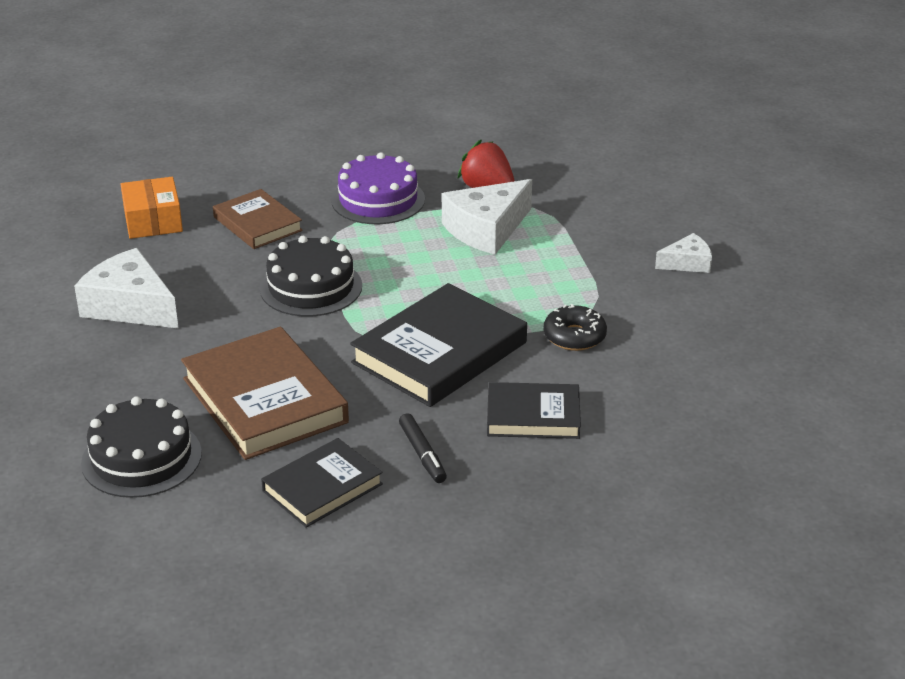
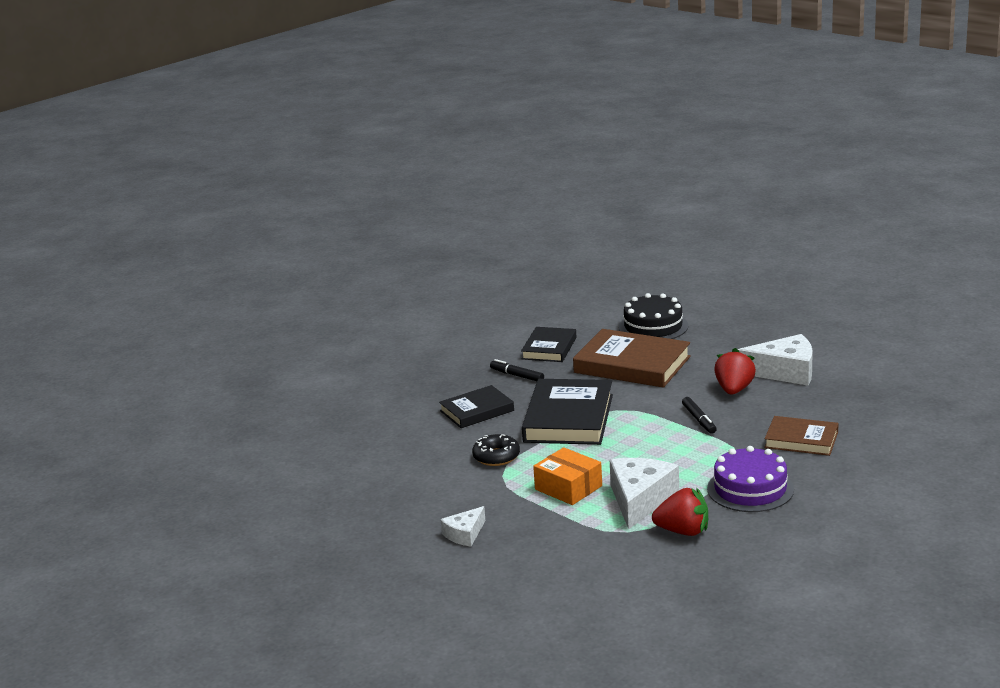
camera: 150 degrees right, 10 degrees down
orange box [121,177,183,239] -> orange box moved to [533,447,602,505]
black cake [260,236,362,316] -> black marker [682,397,717,434]
none -> red strawberry [714,348,756,395]

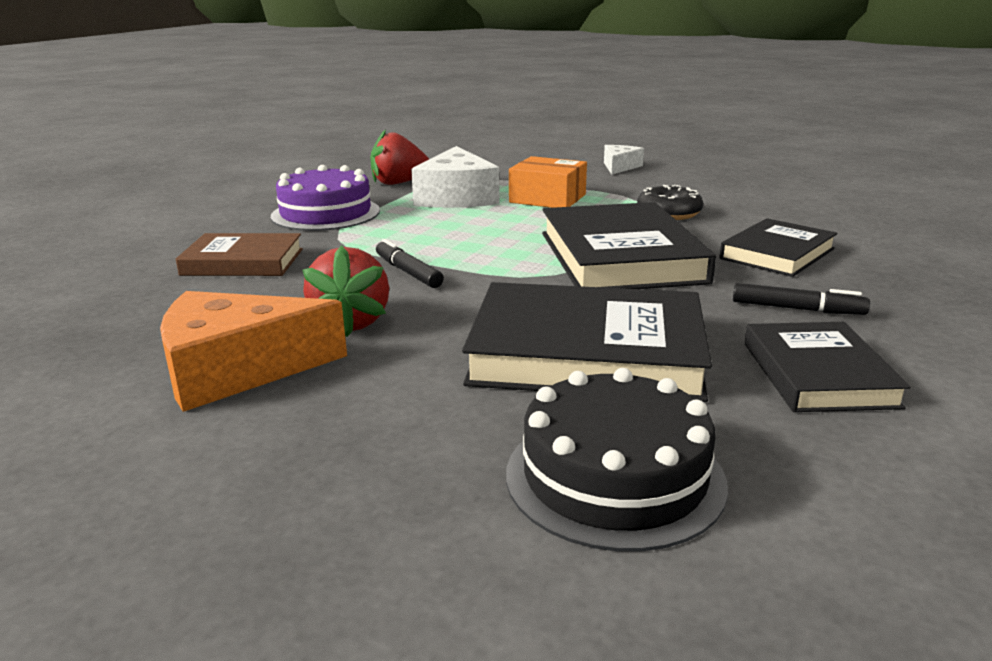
camera: 160 degrees right, 0 degrees up
brown book [573,329,691,388] -> black book [462,282,712,402]
white cheese [738,334,813,386] -> orange cheese [160,291,347,412]

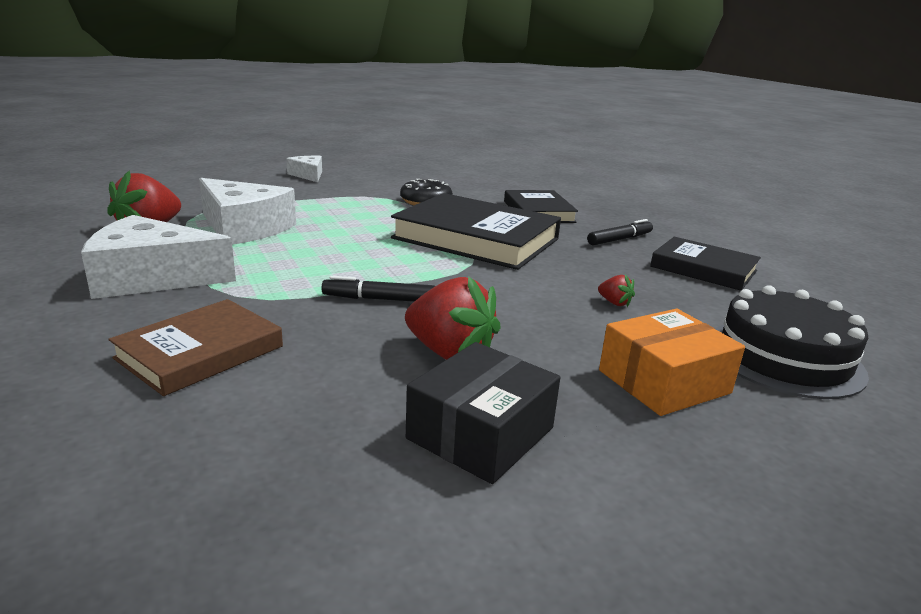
camera: 55 degrees left, 0 degrees up
orange cheese [160,291,347,412] -> black box [406,342,560,484]
purple cake [271,165,380,231] -> white cheese [81,215,236,299]
black book [462,282,712,402] -> red strawberry [598,275,635,307]
orange box [509,156,587,208] -> orange box moved to [599,309,745,416]

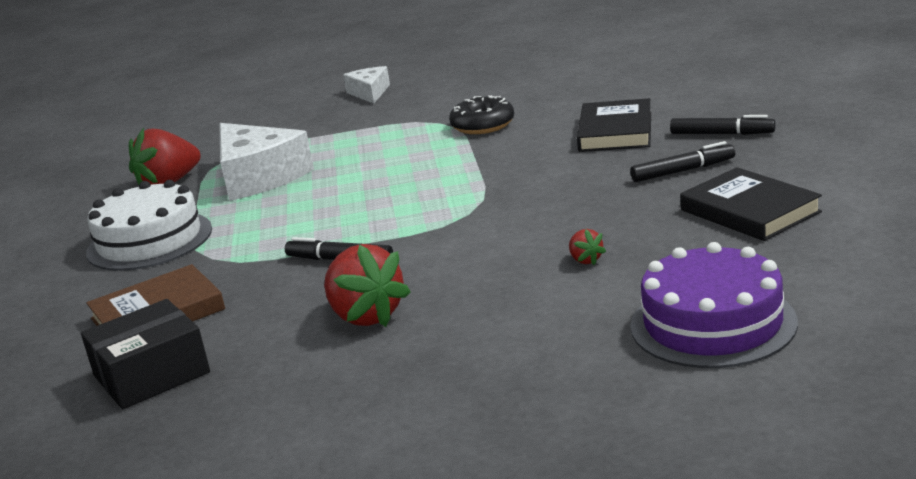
camera: 25 degrees right, 0 degrees up
white cheese [81,215,236,299] -> white cake [86,180,212,271]
black book [391,193,561,270] -> none
black box [406,342,560,484] -> black box moved to [81,299,210,409]
orange box [599,309,745,416] -> none
black cake [715,285,869,399] -> purple cake [630,242,798,368]
none -> black marker [670,115,775,135]

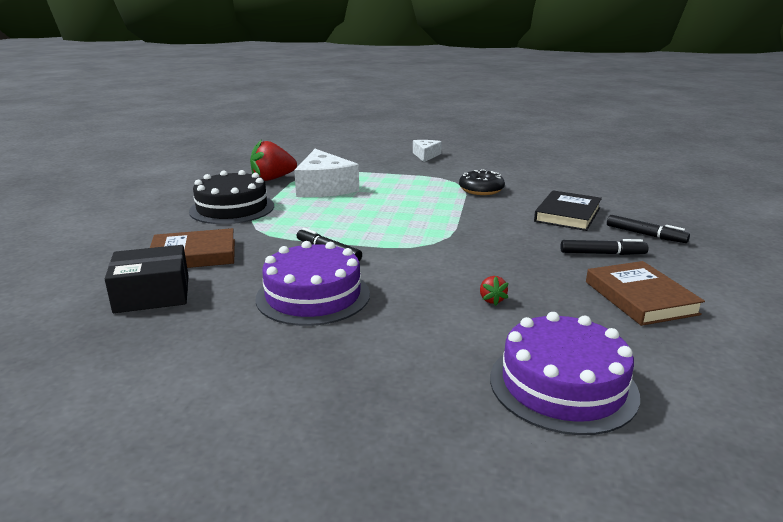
camera: 15 degrees right, 0 degrees up
white cake [86,180,212,271] -> black cake [189,170,274,224]
red strawberry [324,244,411,327] -> purple cake [256,241,370,326]
black book [680,167,822,241] -> brown book [586,261,705,326]

